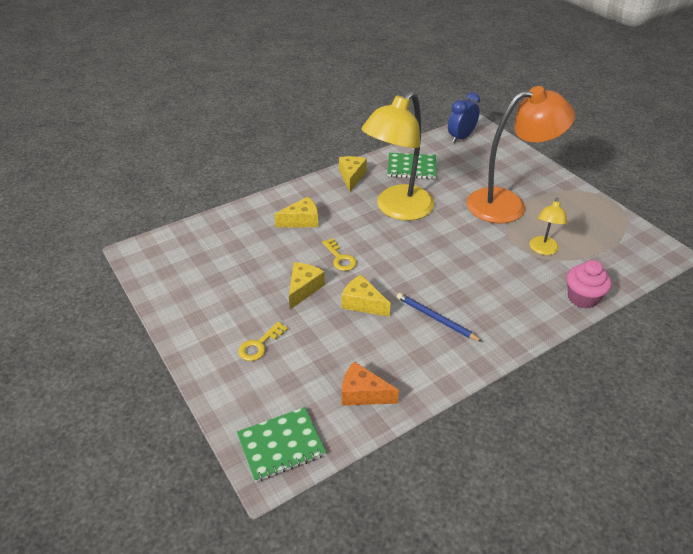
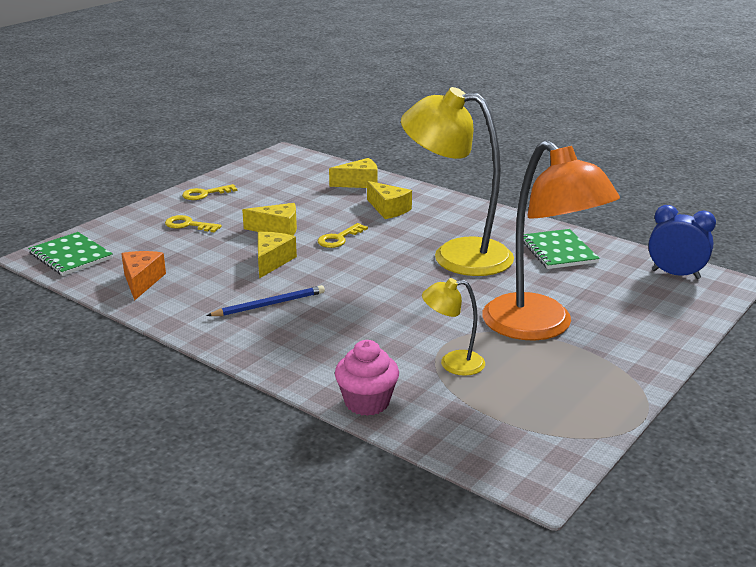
camera: 70 degrees right, 15 degrees down
yellow cheese [339,156,367,192] -> yellow cheese moved to [329,158,378,188]
blue pencil [397,293,482,342] -> blue pencil turned 45 degrees clockwise [206,285,325,316]
none -> yellow key [182,184,237,200]

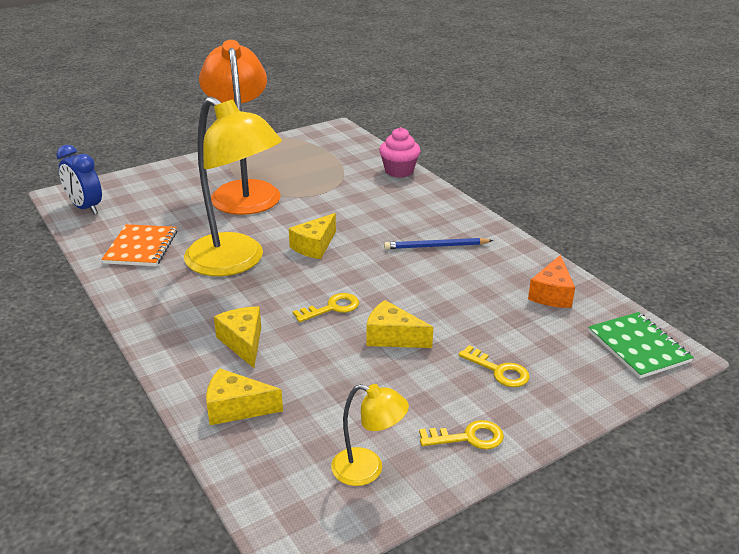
camera: 160 degrees left, 5 degrees up
yellow cheese [258,232,297,279] -> yellow cheese moved to [289,213,336,259]
yellow lamp [422,278,485,376] -> yellow lamp moved to [331,384,409,486]
green notebook [524,229,600,269] -> orange notebook [101,224,177,266]

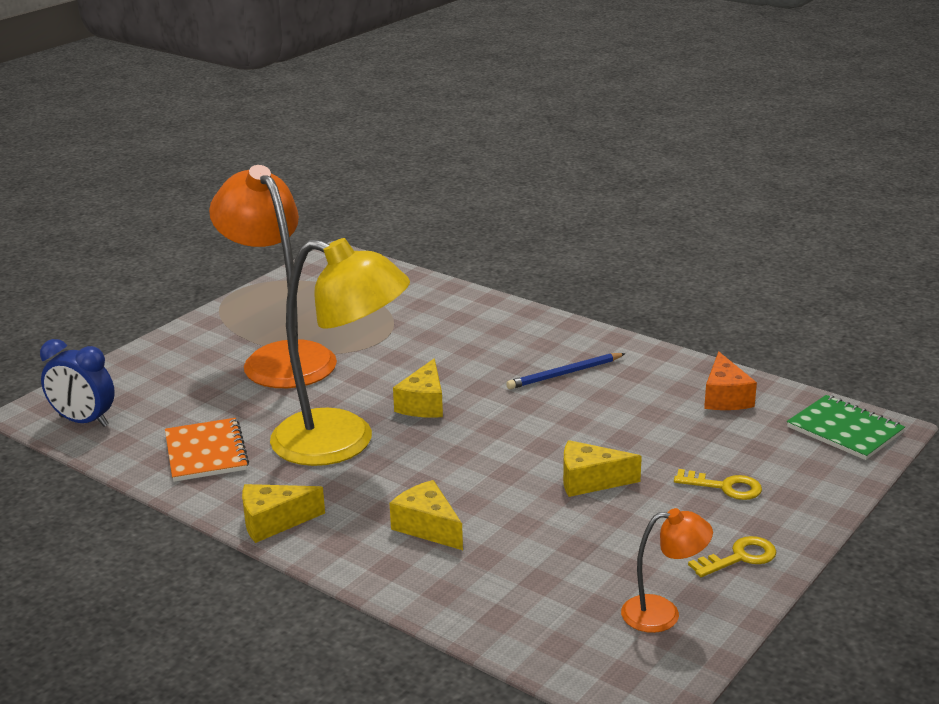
camera: 20 degrees left, 5 degrees down
yellow cheese [206,368,283,425] -> yellow cheese moved to [242,484,325,543]
yellow key [293,293,359,322] -> none
yellow lamp [331,384,409,486] -> orange lamp [621,508,713,633]
pink cupcake [379,127,421,178] -> none

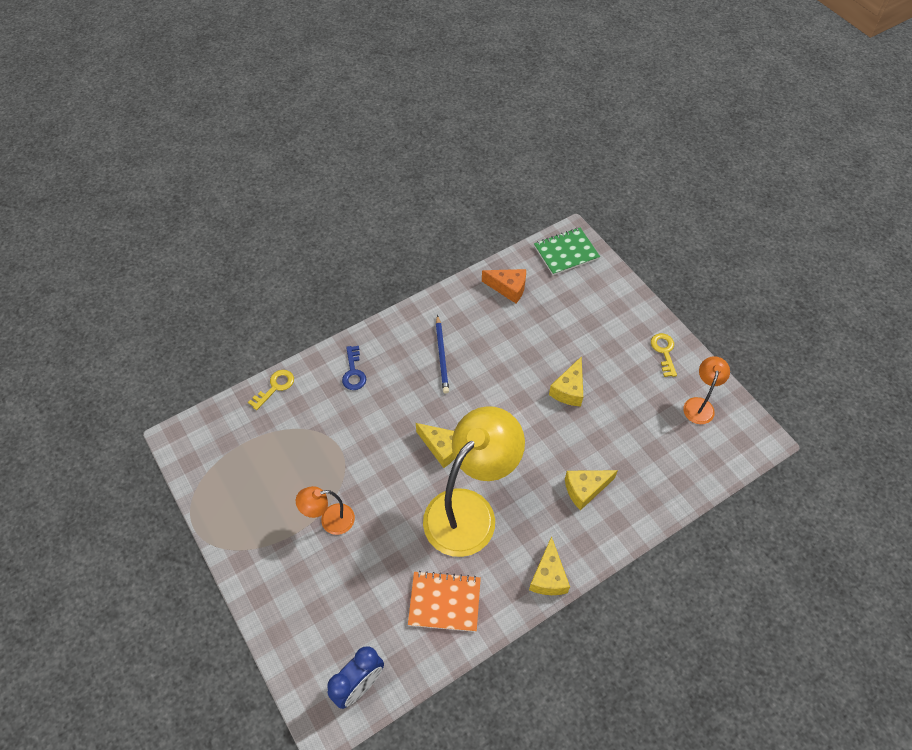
camera: 70 degrees left, 30 degrees up
orange lamp [209,165,337,388] -> orange lamp [296,486,355,535], size x0.46
yellow key [674,469,762,500] -> yellow key moved to [248,370,294,410]
none -> blue key [342,346,366,390]

